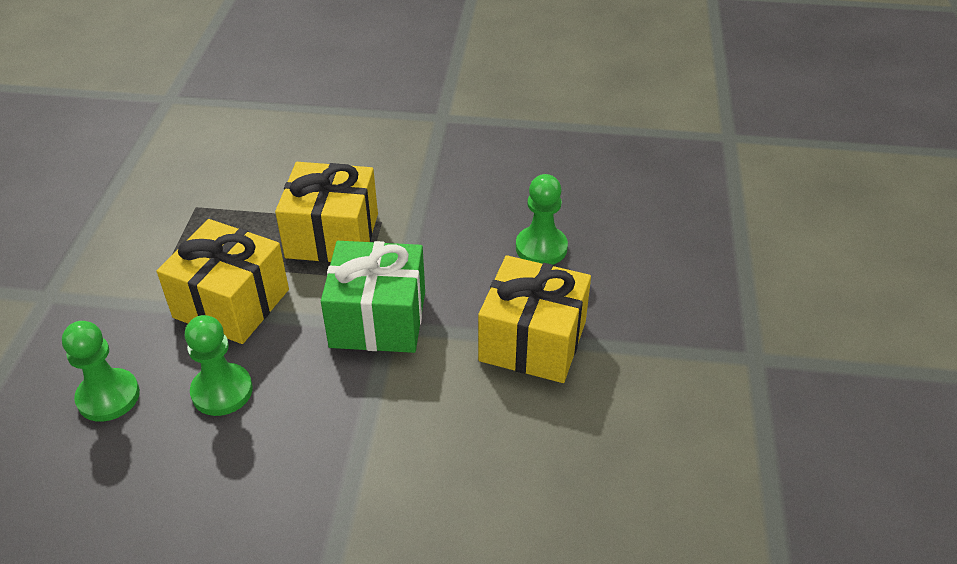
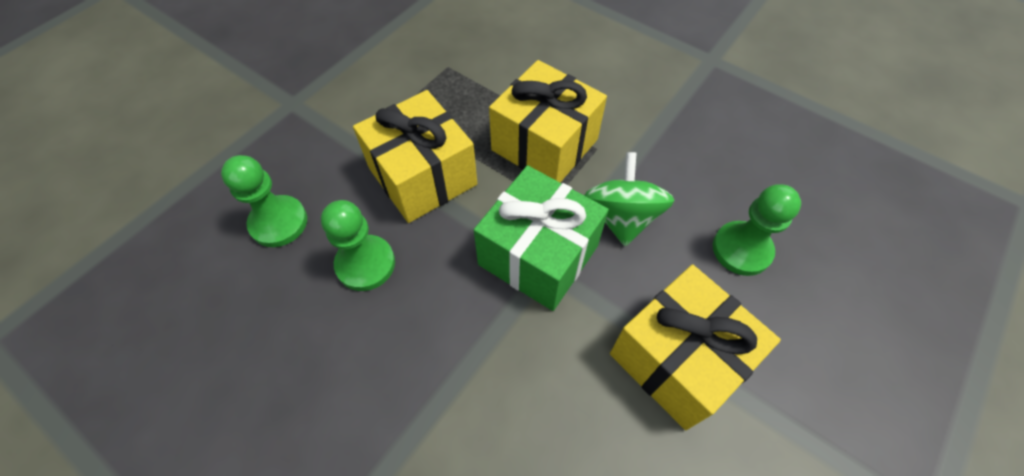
camera: 30 degrees right, 15 degrees up
none -> green spinning top [584,152,674,246]

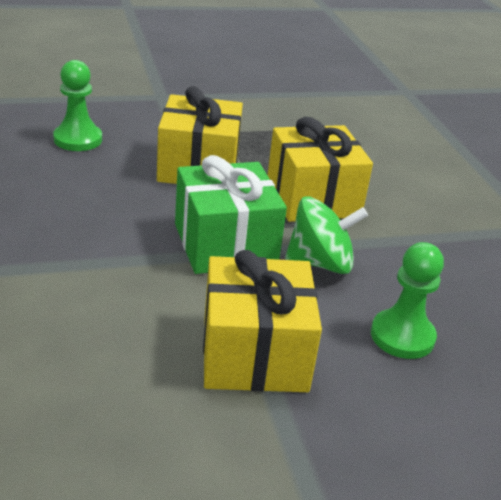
camera: 35 degrees right, 25 degrees down
green pawn [321,200,395,291] -> none
green spinning top [584,152,674,246] -> green spinning top turned 45 degrees clockwise [285,196,368,274]

